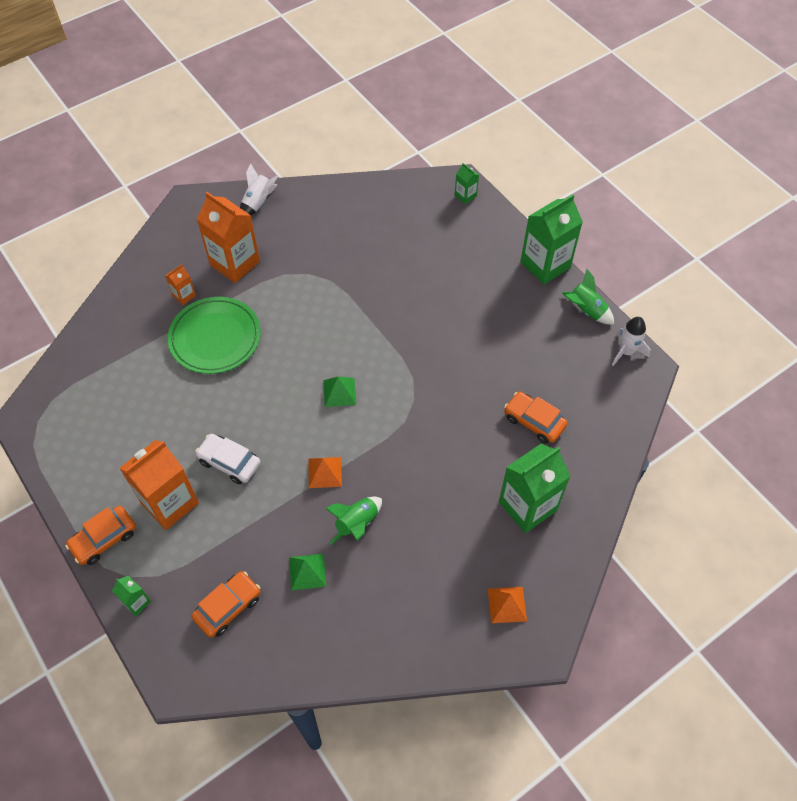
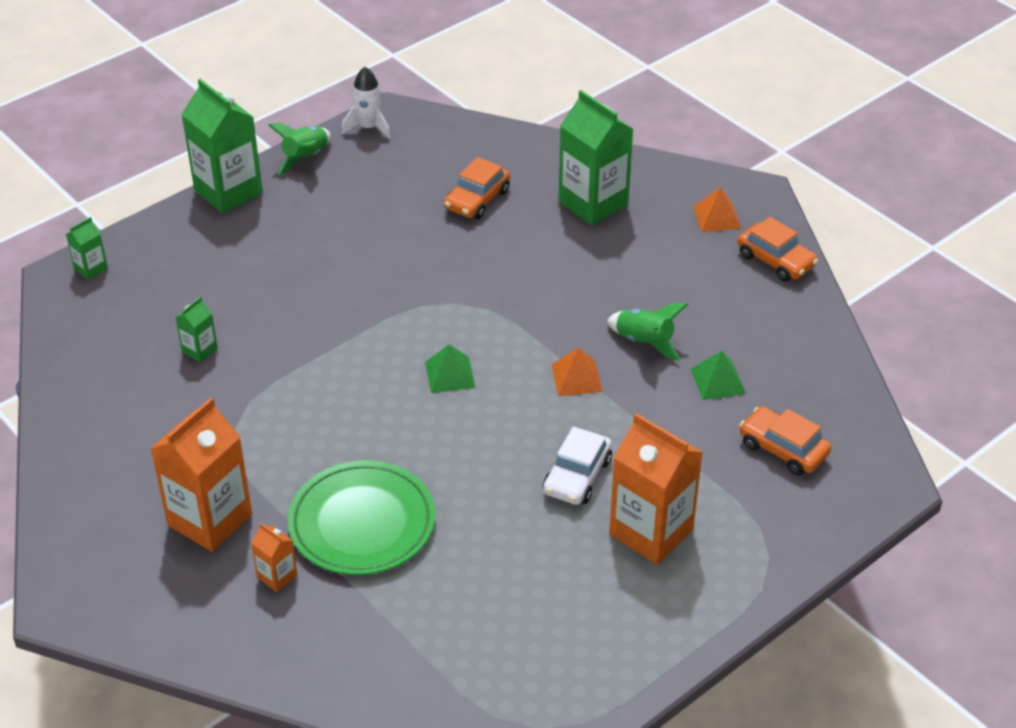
camera: 95 degrees left, 15 degrees down
orange car [66,506,136,565] -> orange car moved to [738,217,818,282]
green carton [112,576,152,616] -> green carton moved to [175,297,218,363]
white rocket [240,163,278,216] -> none

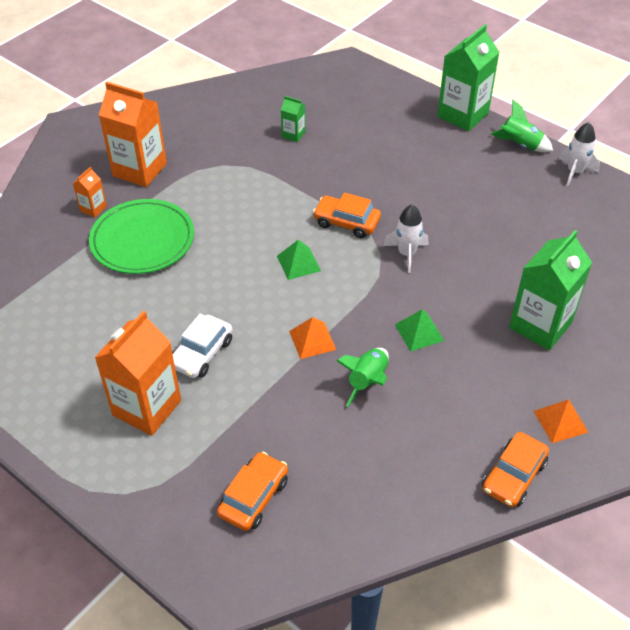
camera: 80 degrees right, 5 degrees up
green carton [66,217,108,280] -> none
orange car [444,157,510,219] -> orange car moved to [313,193,381,238]
white car [543,427,612,505] -> white car turned 75 degrees counterclockwise [172,314,232,378]
green pyramid [691,351,746,400] -> green pyramid moved to [395,309,444,351]
none -> white rocket [383,204,428,273]

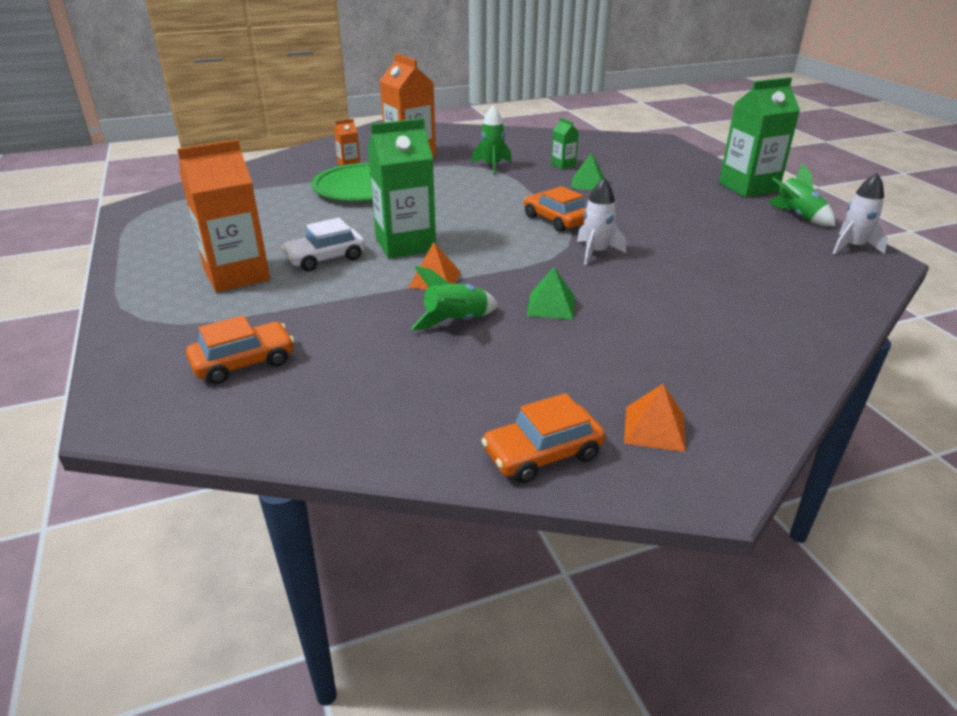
camera: 30 degrees right, 15 degrees down
green pyramid [277,240,321,280] -> green pyramid moved to [571,153,605,190]
green carton [509,230,592,350] -> green carton moved to [368,118,436,259]
none -> green rocket [472,105,512,175]

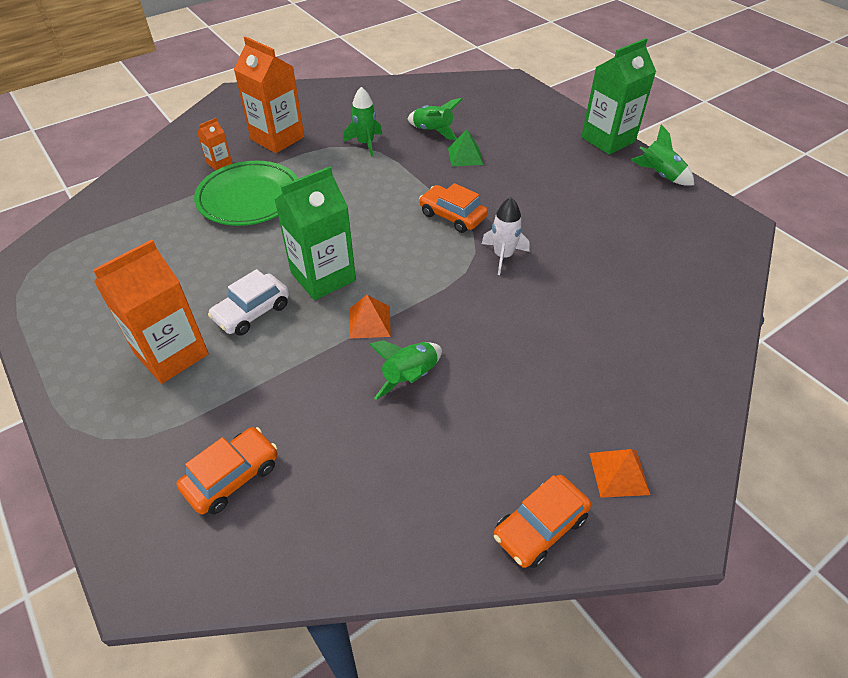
camera: 15 degrees left, 15 degrees up
green pyramid [527,267,575,319] -> none
green carton [551,118,579,169] -> green rocket [408,98,462,140]
white rocket [832,173,888,255] -> none

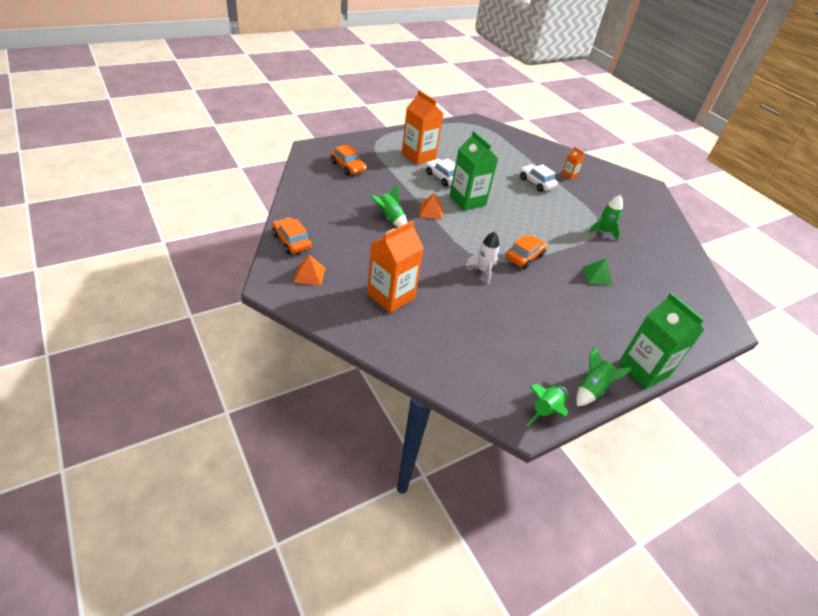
camera: 90 degrees right, 5 degrees down
green plate [194,161,298,226] -> white car [520,164,558,192]
orange carton [234,36,304,153] -> orange carton moved to [367,221,424,313]
green rocket [408,98,462,140] -> green rocket moved to [526,384,568,427]

